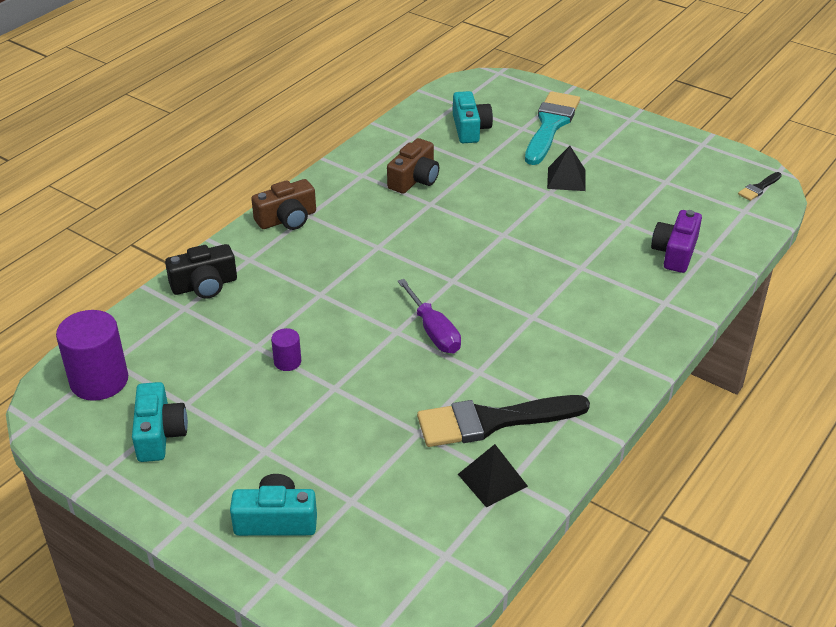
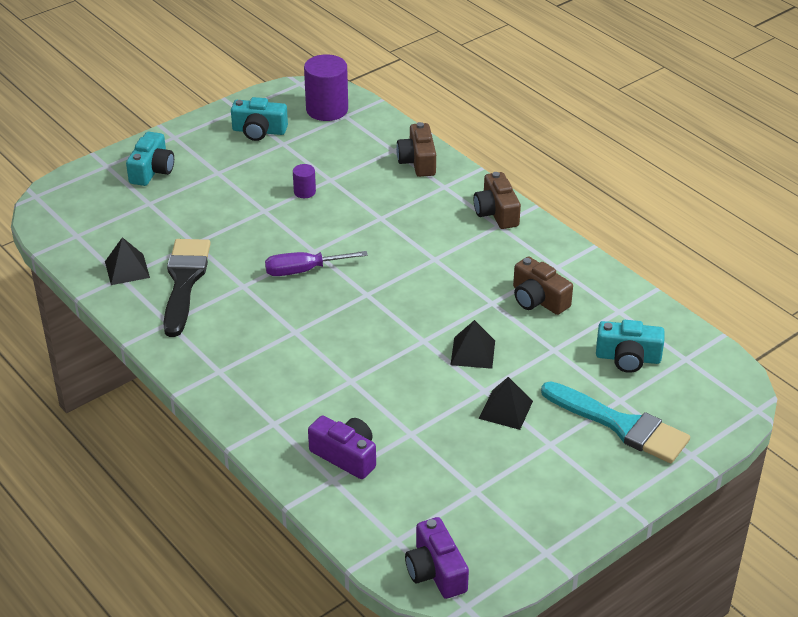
camera: 105 degrees right, 0 degrees up
black camera [165,244,237,299] -> brown camera [396,122,436,177]
black brush [738,172,782,201] -> purple camera [405,517,469,599]
none -> black pyramid [451,320,495,369]

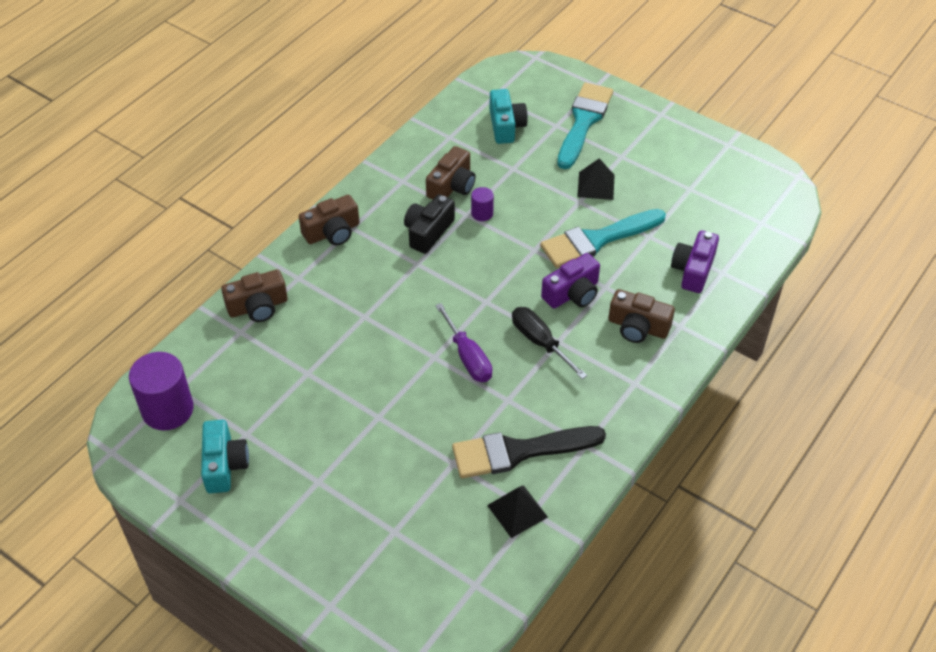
camera: 105 degrees left, 10 degrees up
turquoise camera [126,132,174,186] -> none
purple cylinder [293,164,316,198] -> purple cylinder moved to [471,187,494,221]
purple camera [405,517,469,599] -> purple camera moved to [541,253,600,308]
black pyramid [451,320,495,369] -> none
none -> black camera [404,194,455,254]
none -> black screwdriver [512,307,588,379]
none -> turquoise brush [540,209,666,268]
none -> brown camera [608,289,675,343]

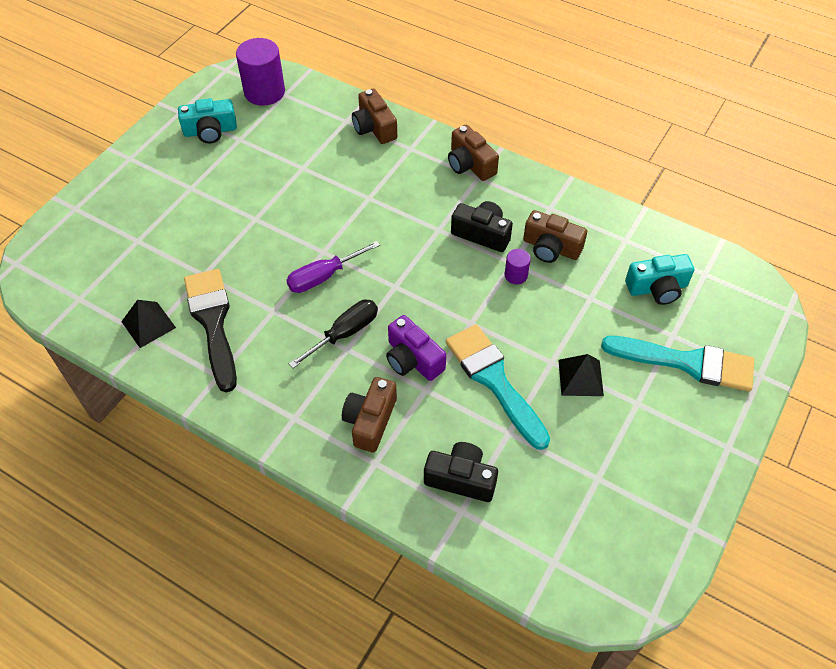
camera: 85 degrees right, 5 degrees up
purple camera [671,230,719,293] -> black camera [424,442,498,502]

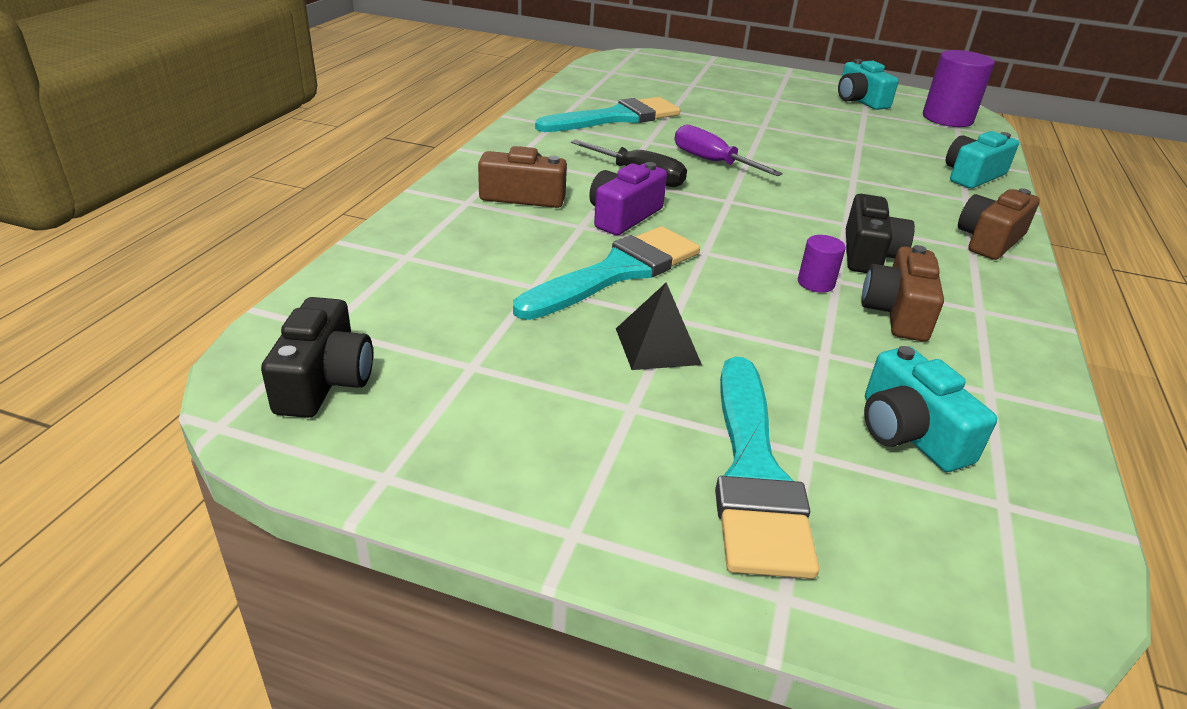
camera: 75 degrees right, 20 degrees down
black pyramid [121,300,176,348] -> none
black brush [184,269,237,392] -> turquoise brush [535,97,681,132]
brown camera [352,89,397,144] -> turquoise camera [945,131,1019,189]
black camera [424,442,498,502] -> black camera moved to [261,297,373,418]

